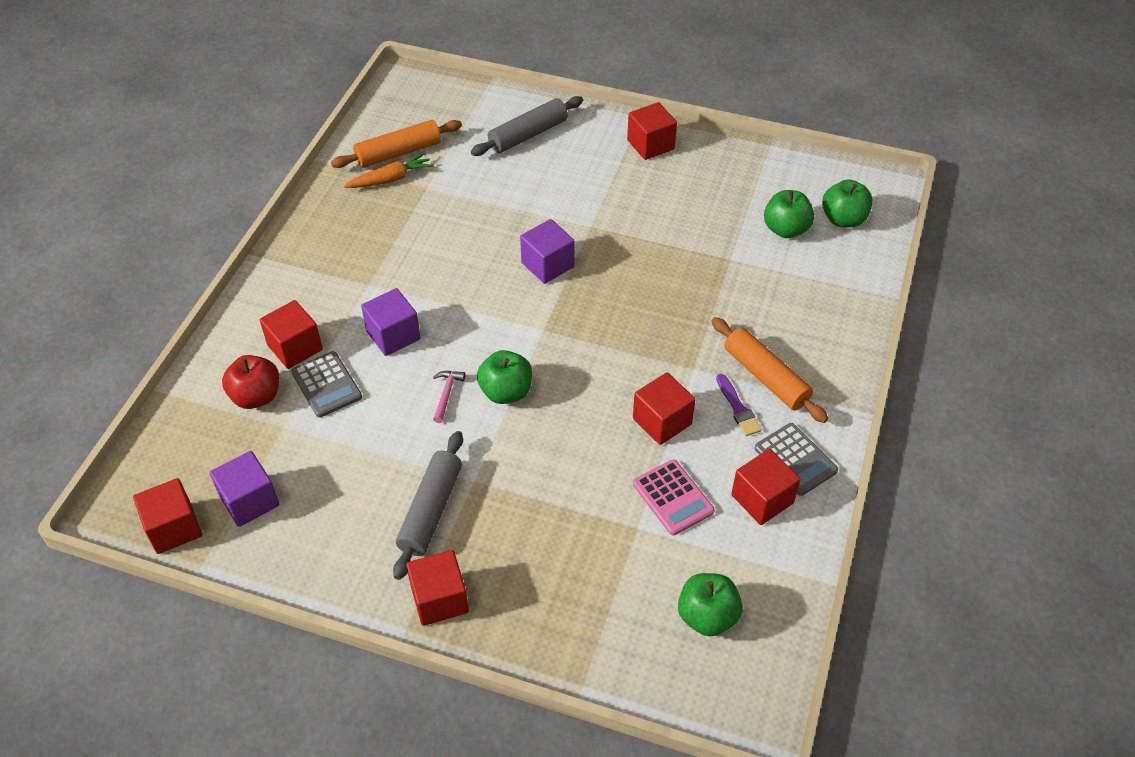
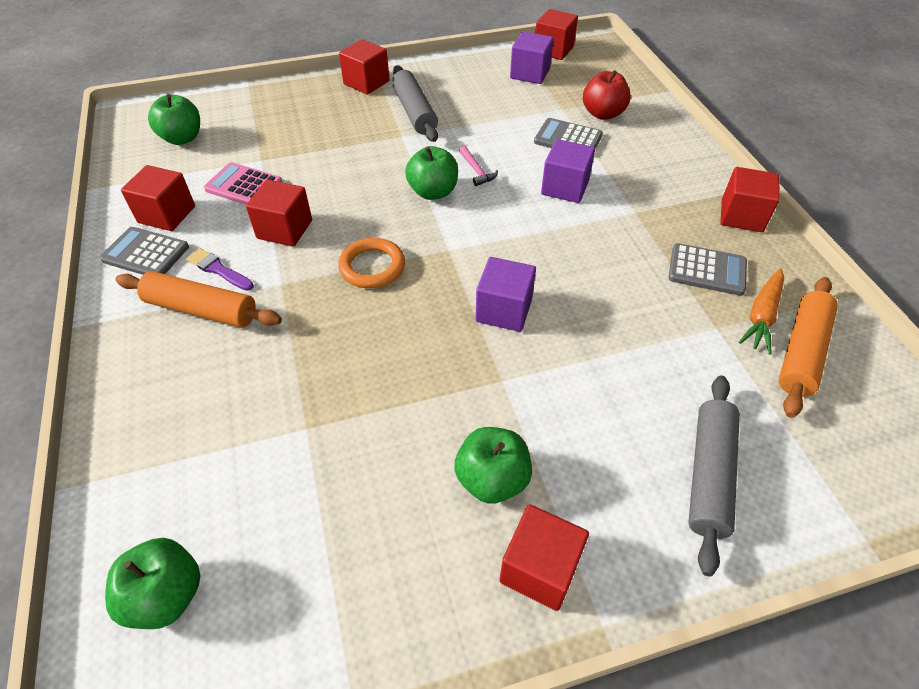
camera: 145 degrees right, 0 degrees up
red cube [260,300,323,369] -> red cube moved to [720,167,780,232]
green apple [764,190,814,238] -> green apple moved to [454,427,532,504]
none -> orange ring [338,238,405,288]
none -> grey calculator [668,243,747,296]

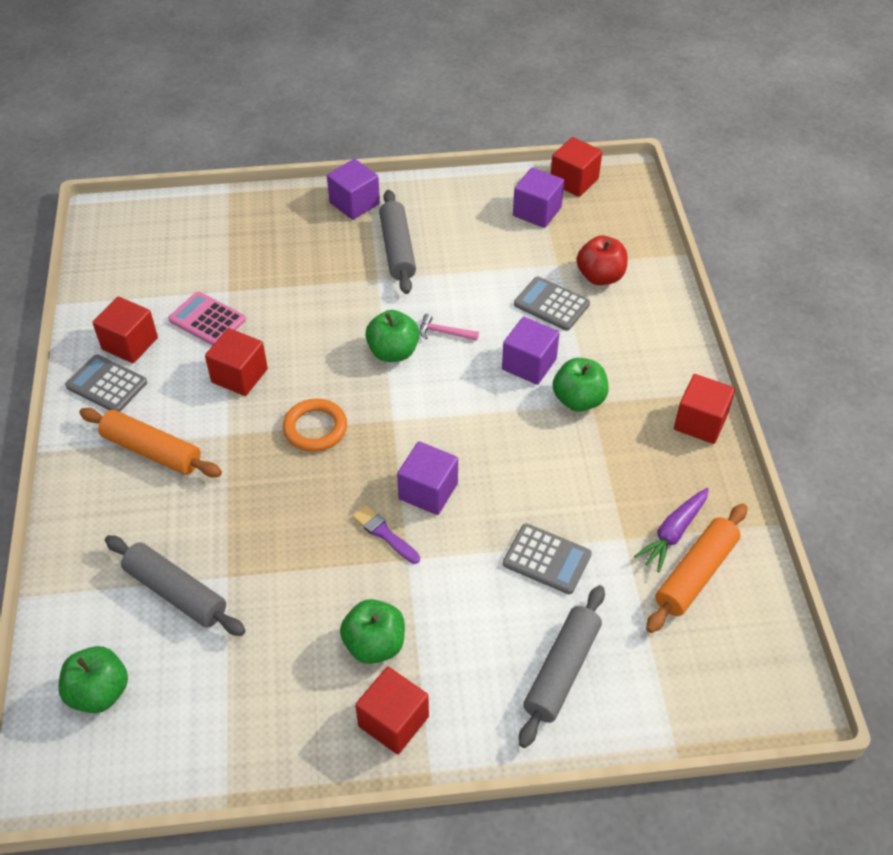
camera: 10 degrees right, 0 degrees up
green apple [148,94,200,145] -> green apple moved to [553,358,608,412]
purple brush [186,248,254,291] -> purple brush moved to [352,505,420,564]
red cube [339,39,390,95] -> purple cube [327,159,380,220]
pink hammer [459,146,498,186] -> pink hammer turned 120 degrees clockwise [420,314,479,341]
grey calculator [668,243,747,296] -> grey calculator moved to [503,523,592,594]
orange carrot [739,269,784,355] -> purple carrot [634,488,709,572]
none -> grey rolling pin [105,535,245,636]

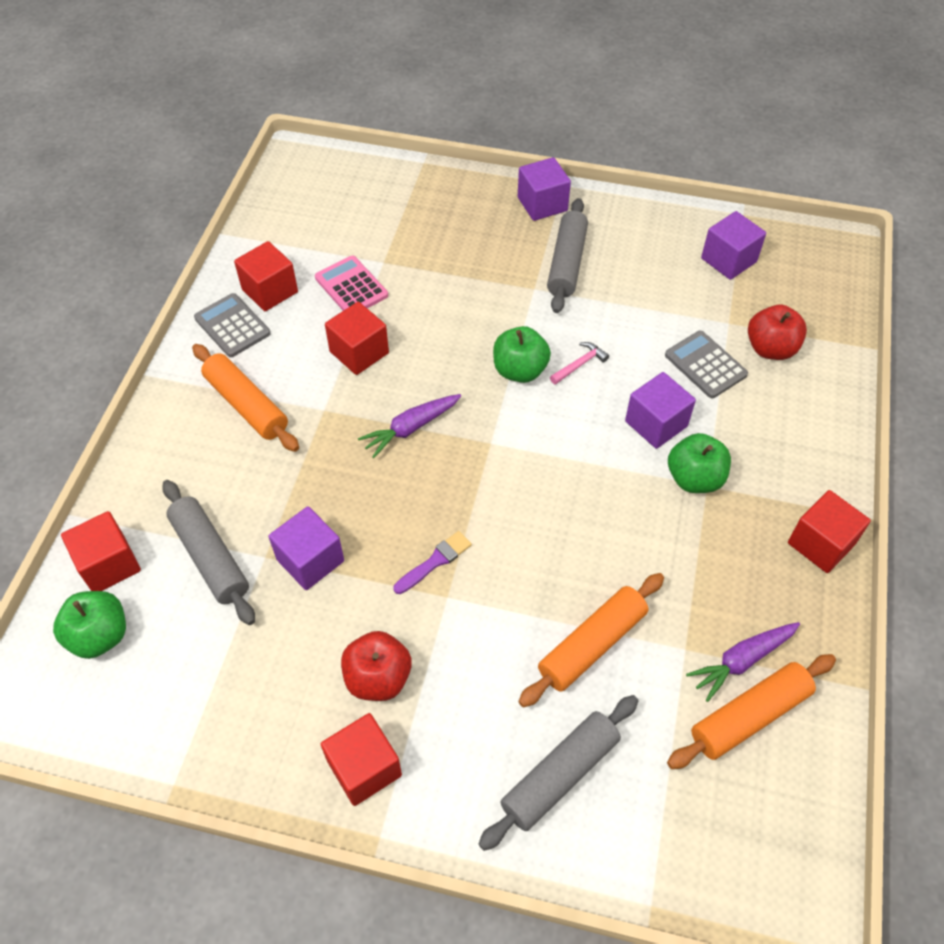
camera: 20 degrees right, 5 degrees up
orange ring [283,399,347,452] -> purple carrot [358,394,461,458]
green apple [340,599,405,664] -> red apple [341,631,412,701]
purple brush [352,505,420,564] -> purple brush turned 75 degrees clockwise [393,531,472,594]
purple cube [397,441,458,515] -> purple cube moved to [269,506,344,590]
pink hammer [420,314,479,341] -> pink hammer turned 105 degrees clockwise [550,342,609,385]
grey calculator [503,523,592,594] -> orange rolling pin [518,573,664,708]
red cube [551,137,602,197] -> red cube moved to [61,511,141,591]

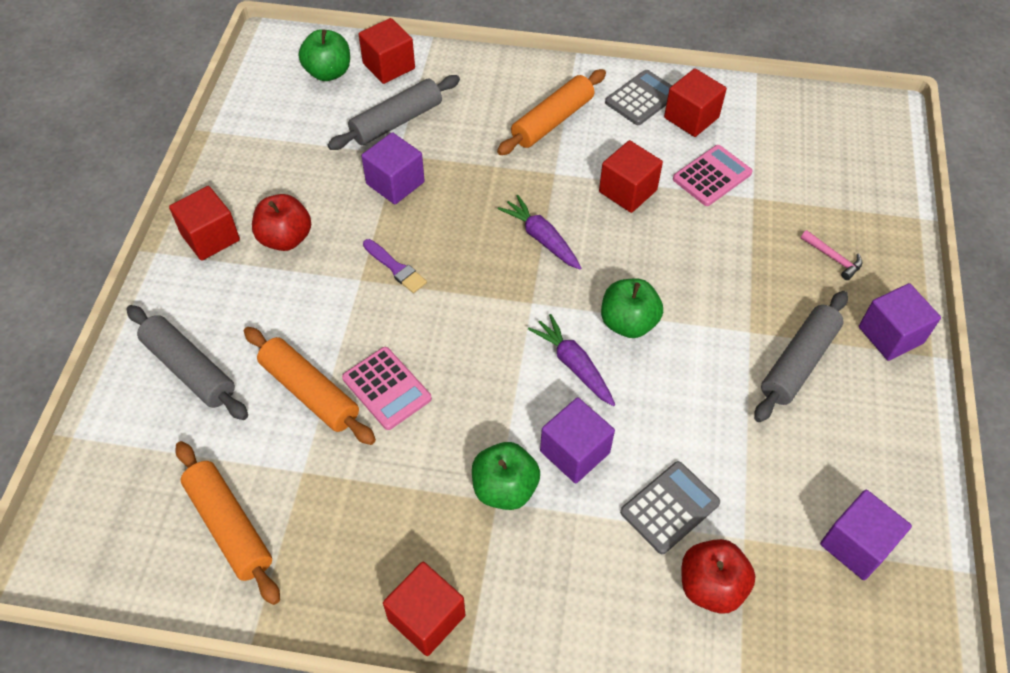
camera: 85 degrees right, 0 degrees up
grey rolling pin [547,198,588,313] -> grey rolling pin turned 60 degrees counterclockwise [754,291,848,422]
pink hammer [550,342,609,385] -> pink hammer moved to [801,230,863,280]
purple carrot [686,622,800,702] -> purple carrot moved to [528,314,615,406]
none -> pink calculator [342,347,432,430]

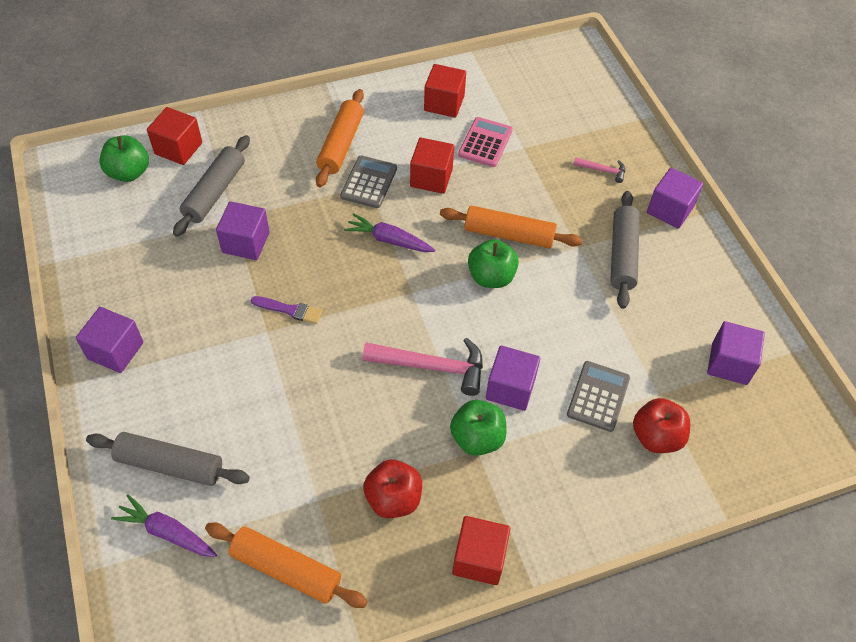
camera: 30 degrees left, 0 degrees up
red cube [169,186,240,261] -> purple cube [76,307,143,373]
orange rolling pin [244,327,376,445] -> orange rolling pin moved to [440,206,582,248]
red apple [252,194,311,251] -> red apple moved to [363,459,422,518]
pink calculator [342,347,432,430] -> none
purple carrot [528,314,615,406] -> purple carrot moved to [111,494,217,557]
grey calculator [605,70,672,125] -> grey calculator moved to [340,156,397,208]
none -> pink hammer [362,338,483,396]

